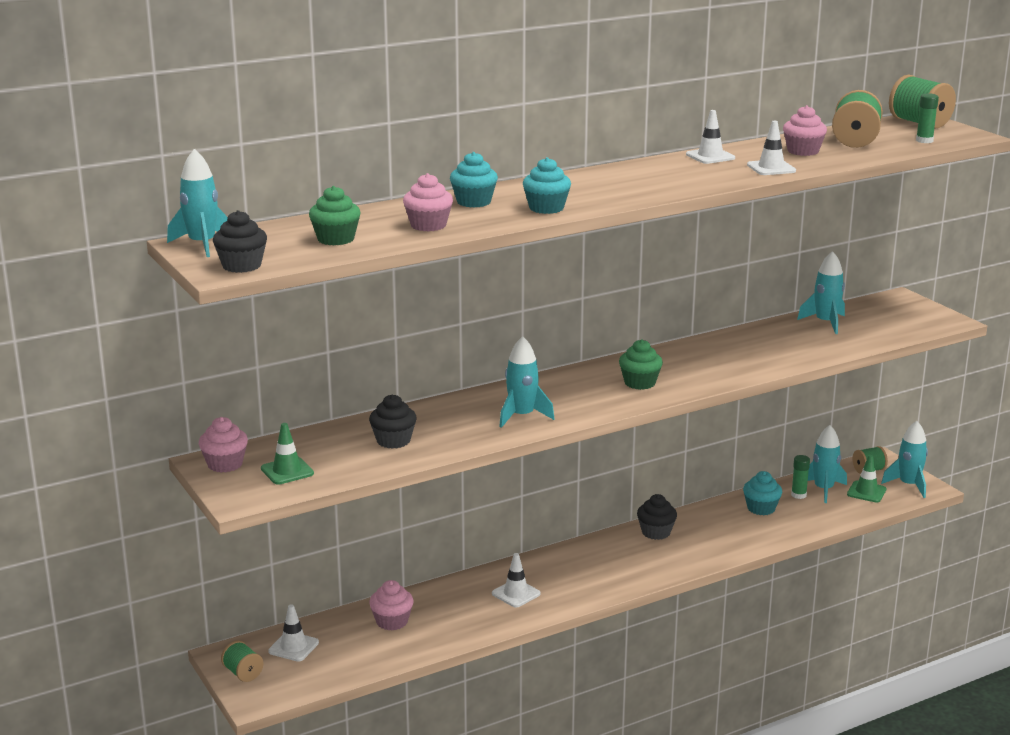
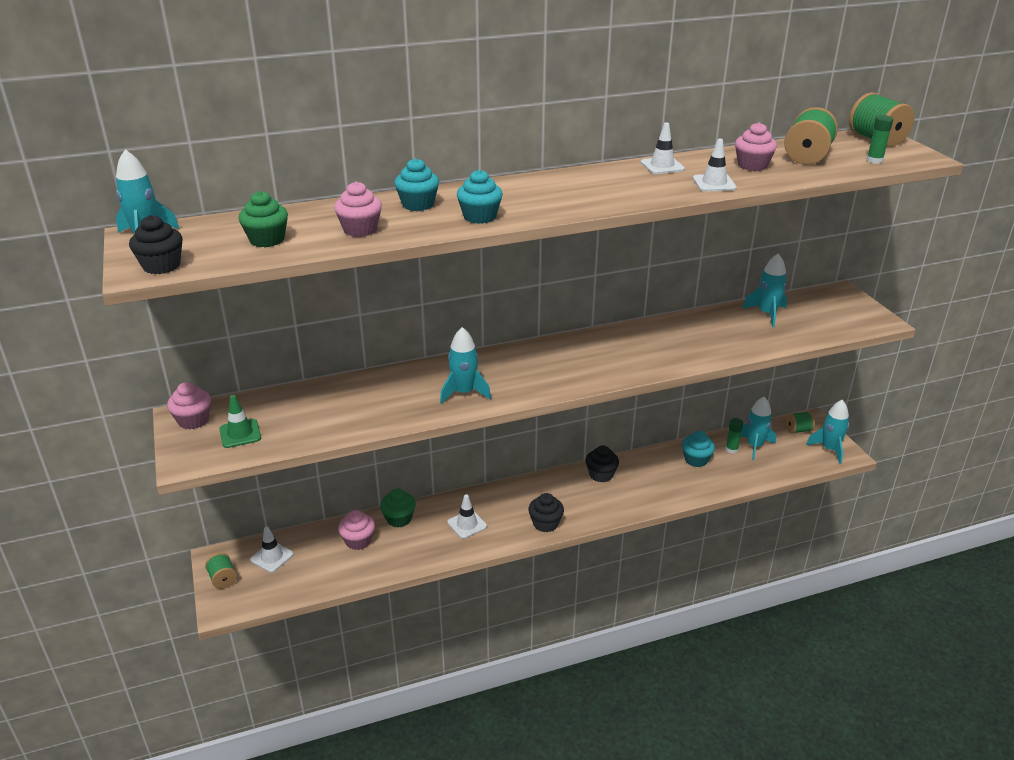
camera: 10 degrees right, 10 degrees up
black cupcake [369,394,417,449] -> black cupcake moved to [528,493,564,532]
green cupcake [619,339,663,390] -> green cupcake moved to [380,488,416,527]
green traffic cone [847,455,886,502] -> none

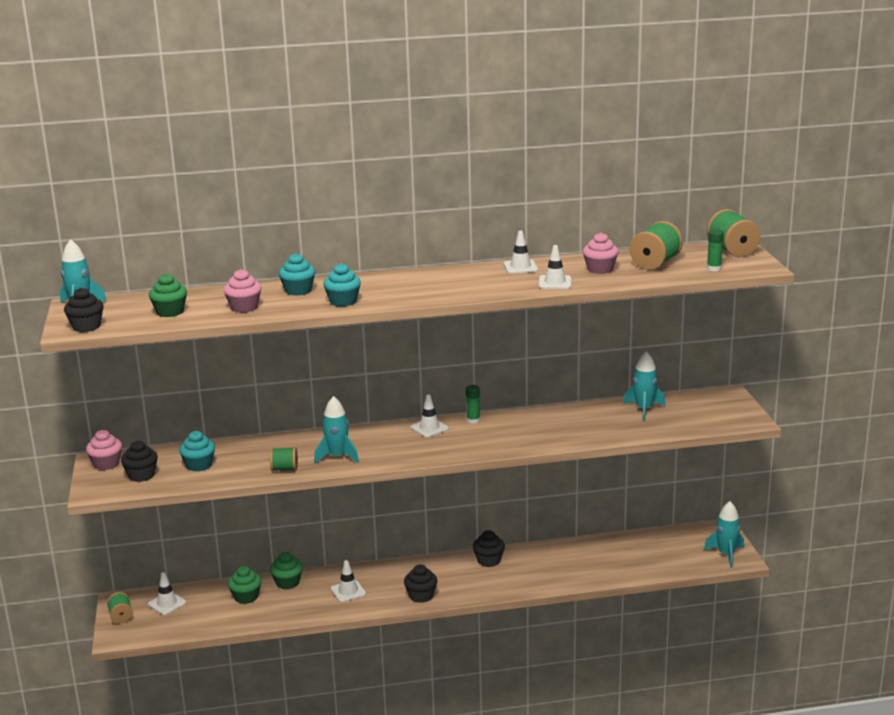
camera: 10 degrees right, 10 degrees down
green traffic cone [219,395,261,448] -> black cupcake [121,441,158,482]
pink cupcake [338,510,375,550] -> green cupcake [228,566,261,604]
turquoise cupcake [682,431,715,467] -> turquoise cupcake moved to [179,431,215,472]
green glue stick [725,418,743,454] -> green glue stick moved to [466,385,480,424]
turquoise rocket [741,397,776,460] -> none
green spool [786,411,815,434] -> green spool moved to [270,447,298,471]
none -> white traffic cone [410,395,449,438]

